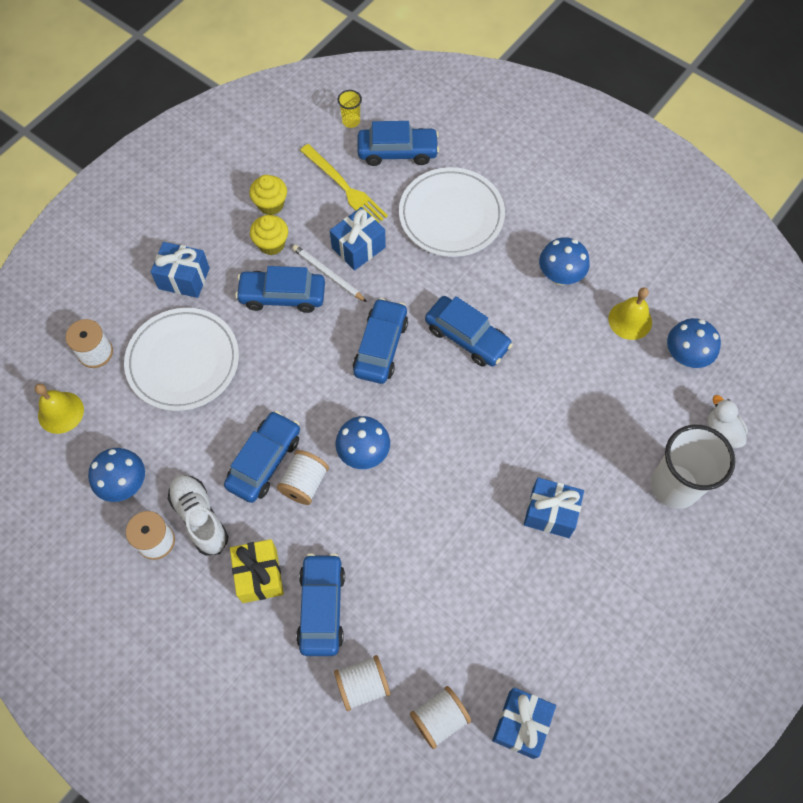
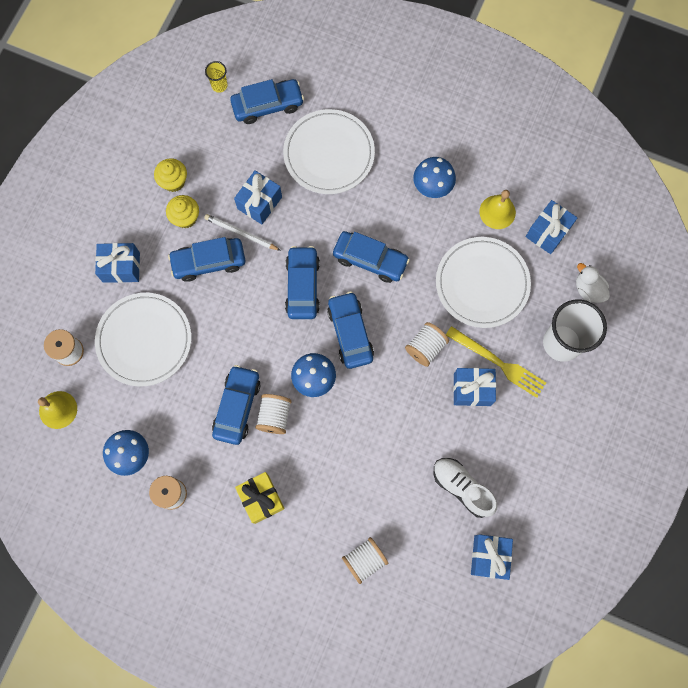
camera: 15 degrees left, 10 degrees up
white shoe [168,475,229,556] -> white shoe moved to [434,458,497,518]
blue car [296,553,345,656] -> blue car moved to [327,292,374,369]
yellow fork [300,144,388,223] -> yellow fork moved to [446,326,546,398]
white spool [410,686,471,749] -> white spool moved to [405,322,449,367]
blue mushroom [667,318,721,368] -> blue gift [526,200,577,254]
none -> white plate [436,237,531,328]

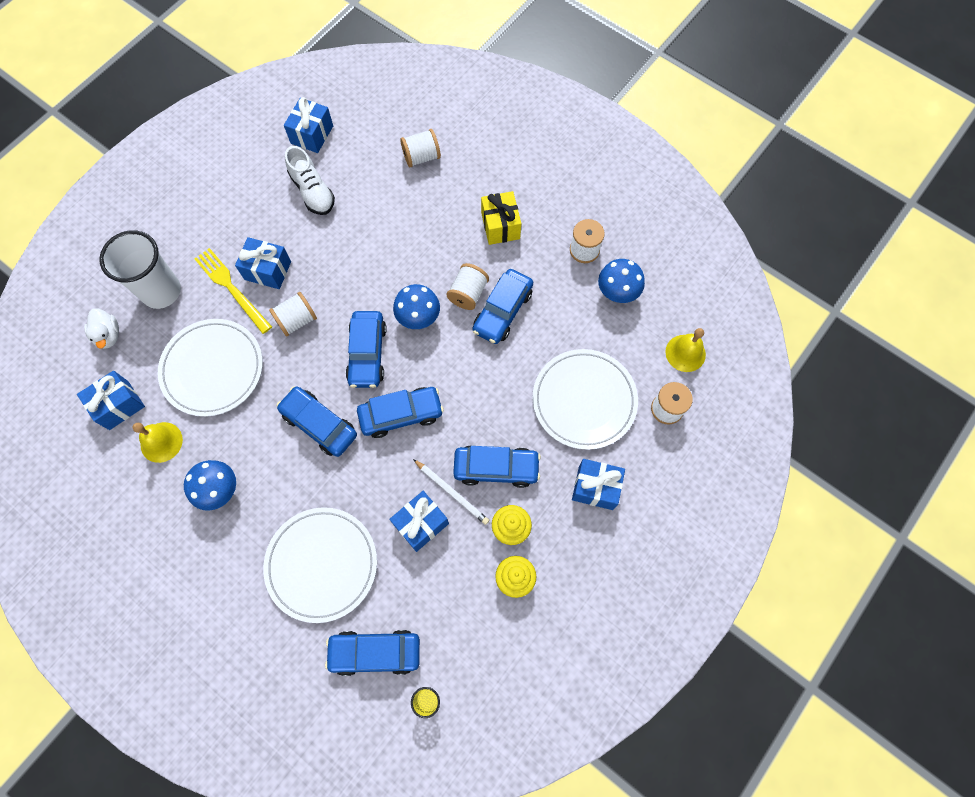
camera: 165 degrees left, 5 degrees down
blue car [285,246,320,319] -> blue car turned 120 degrees counterclockwise [357,387,444,438]

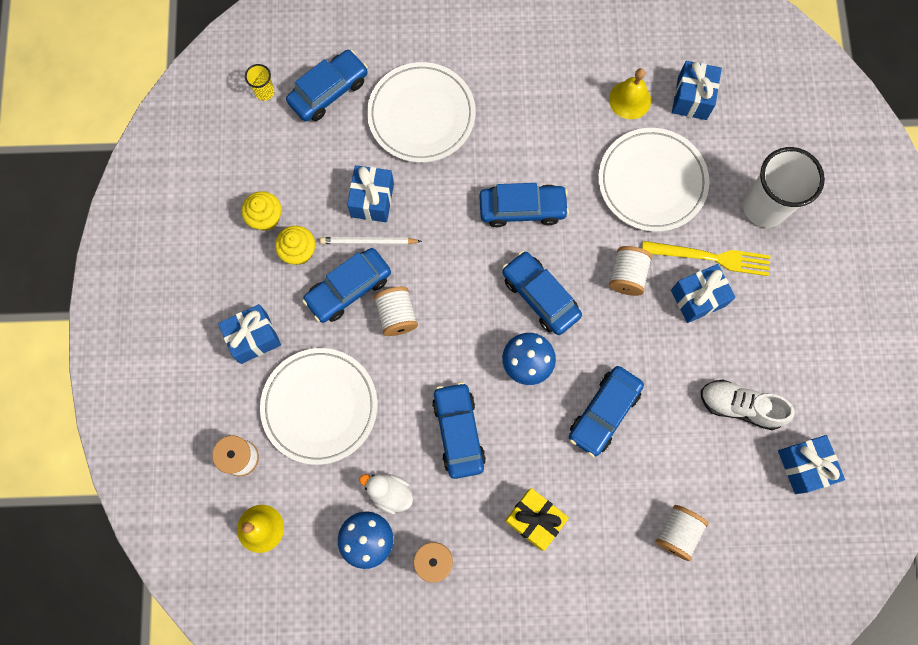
camera: 140 degrees right, 5 degrees up
white duck [84,308,119,349] -> white duck moved to [359,474,413,514]
blue mushroom [184,460,236,511] -> none
blue car [357,387,444,438] -> blue car moved to [569,366,644,457]
white spool [446,263,489,310] -> white spool moved to [374,287,418,336]

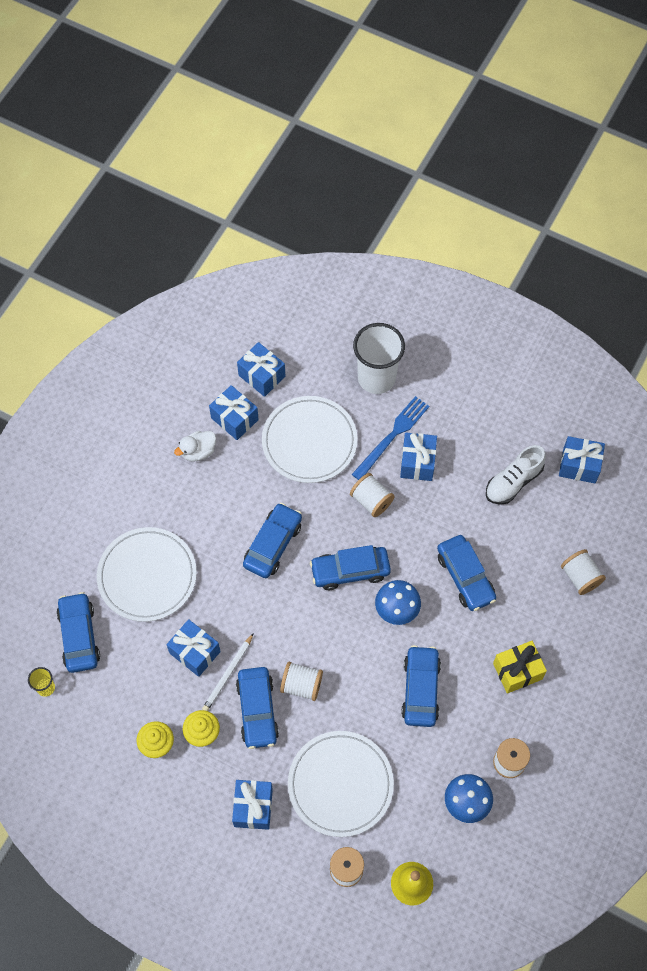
camera: 60 degrees left, 10 degrees down
white duck [359,474,413,514] -> white duck moved to [174,431,216,462]
blue car [432,382,486,479] -> blue car turned 75 degrees clockwise [401,645,441,727]
yellow bell [609,68,651,119] -> blue gift [209,385,259,440]
yellow fork [642,241,770,276] -> blue fork [352,396,430,480]

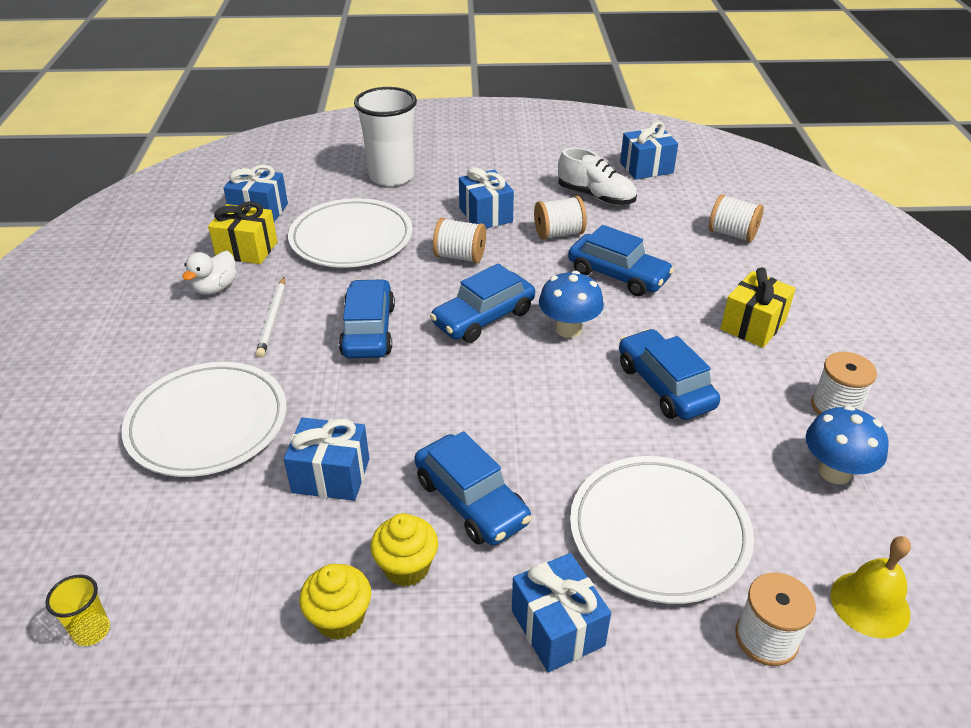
camera: 30 degrees left, 25 degrees down
blue car [56,592,100,673] -> none
white pencil [202,633,254,711] -> white pencil moved to [256,277,285,358]
blue gift [209,385,259,440] -> yellow gift [208,201,278,264]
white spool [280,662,323,701] -> white spool moved to [534,196,587,240]
blue fork [352,396,430,480] -> none
white shoe [486,445,546,505] -> white shoe turned 75 degrees counterclockwise [558,148,637,205]

